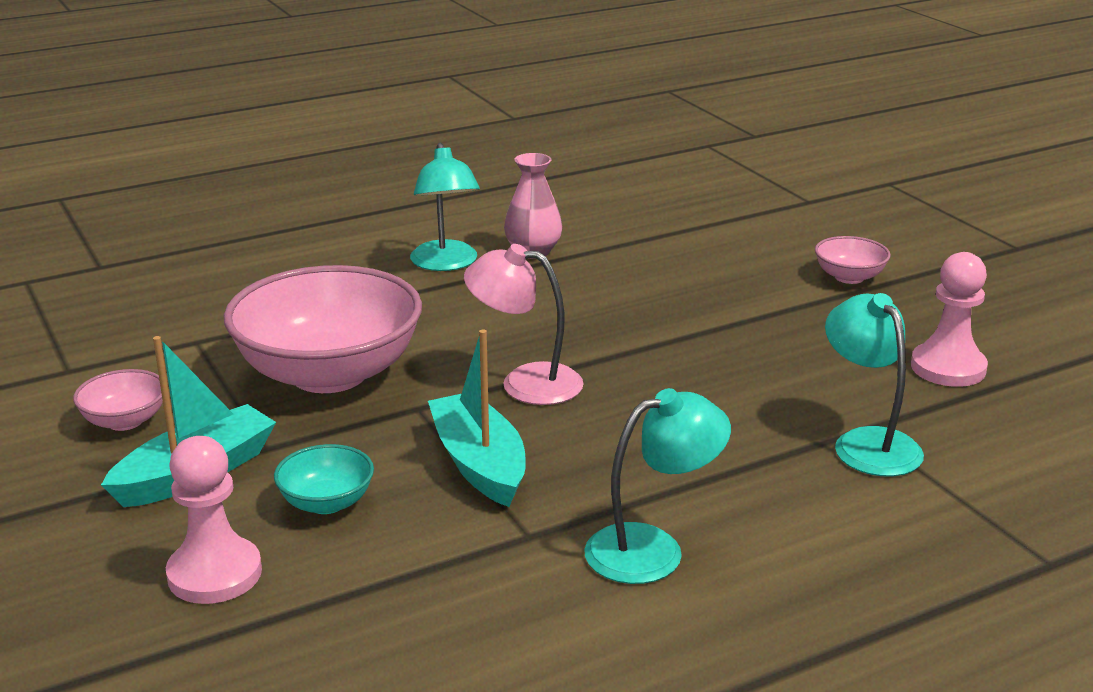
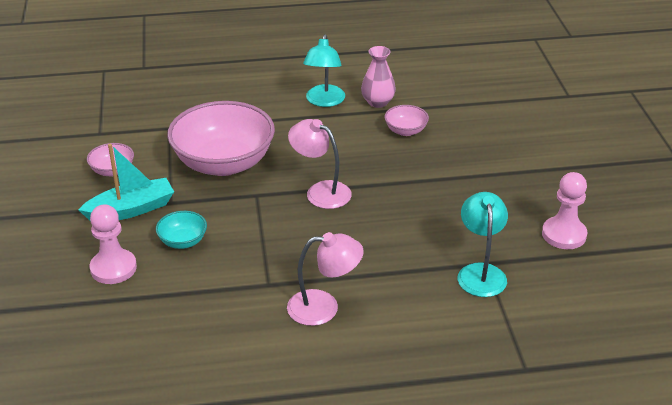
camera: 20 degrees right, 10 degrees up
turquoise boat [428,329,526,507] -> none
turquoise lamp [584,388,731,584] -> pink lamp [287,232,364,326]
pink bowl [815,236,891,284] -> pink bowl moved to [384,105,429,136]

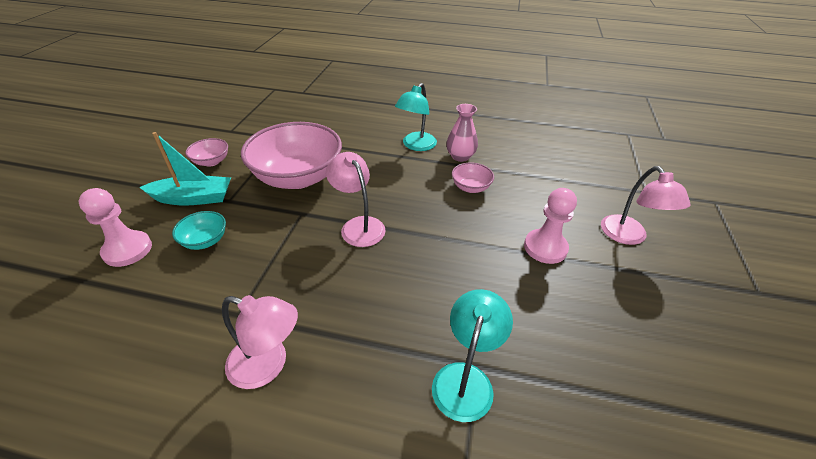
camera: 20 degrees right, 5 degrees up
pink pawn [542,172,587,249] -> pink pawn moved to [524,188,577,264]
none -> pink lamp [601,166,690,245]

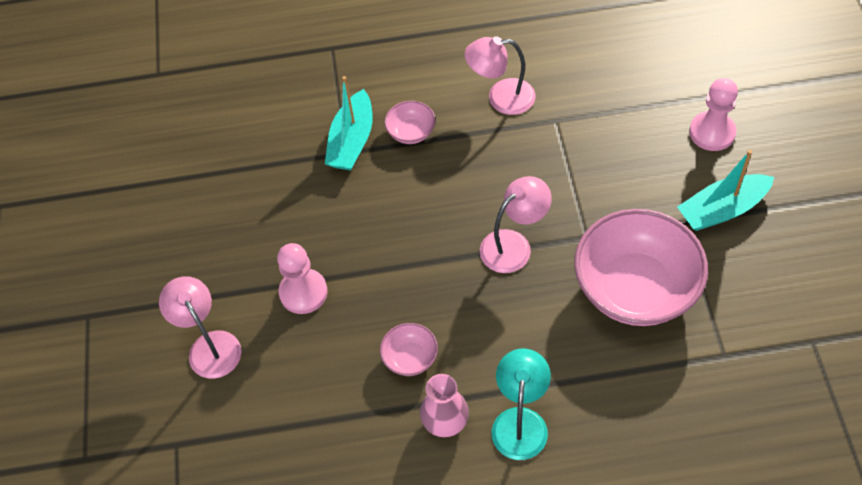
camera: 165 degrees right, 15 degrees up
turquoise bowl [172,211,226,250] -> none
pink bowl [185,138,228,167] -> pink bowl moved to [384,101,436,144]
pink lamp [326,152,386,247] -> pink lamp turned 75 degrees counterclockwise [480,176,552,273]
turquoise lamp [432,289,513,422] -> turquoise boat [325,76,373,171]

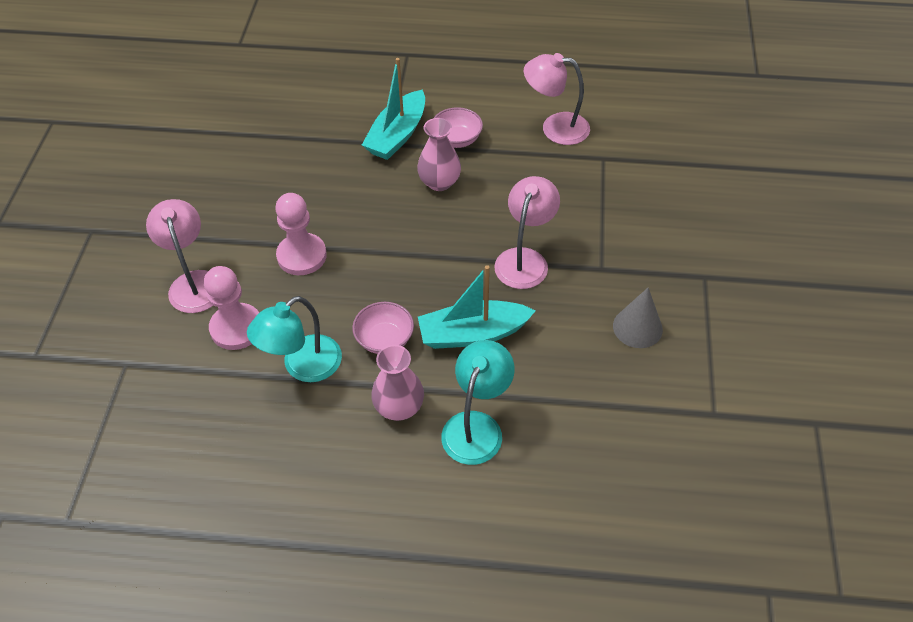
camera: 10 degrees right, 5 degrees down
pink lamp [480,176,552,273] -> pink lamp turned 45 degrees counterclockwise [494,176,560,289]
pink bowl [574,209,708,326] -> grey cone [613,288,663,348]
turquoise boat [677,150,774,231] -> turquoise boat moved to [418,265,535,349]
pink pawn [689,78,738,151] -> pink pawn moved to [204,266,259,350]
none -> turquoise lamp [247,296,342,382]
none -> pink vase [417,118,461,191]

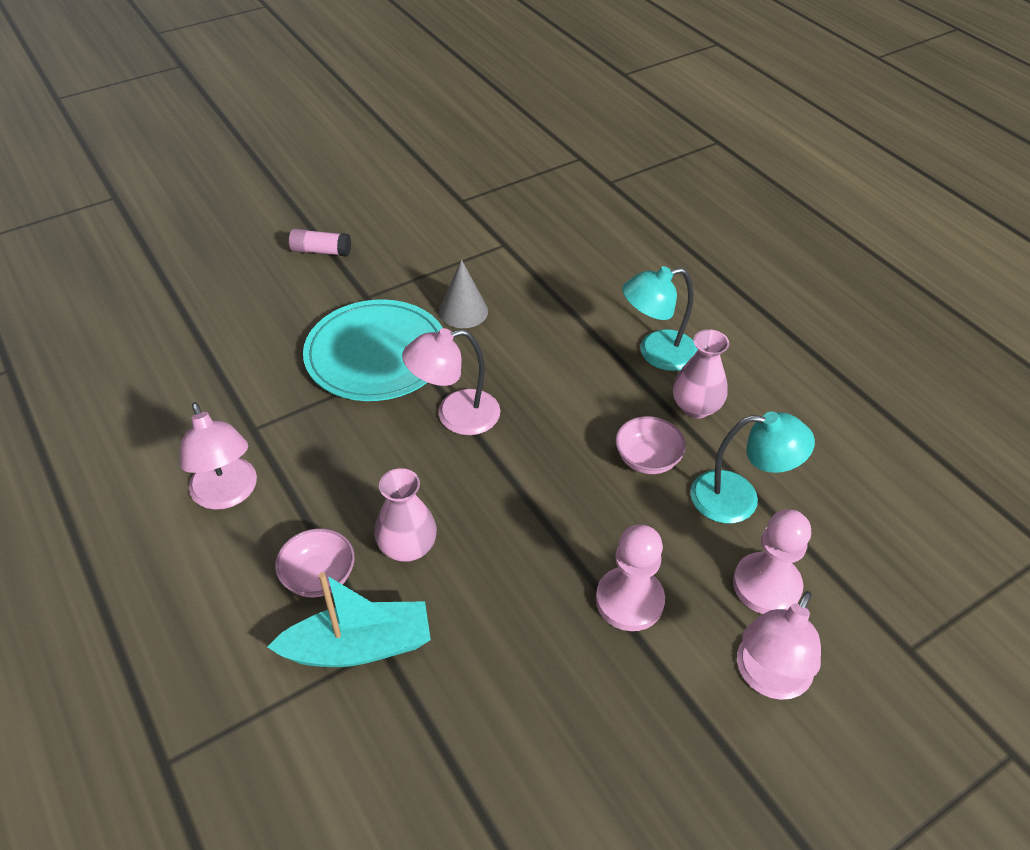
camera: 130 degrees left, 5 degrees down
turquoise boat [418,265,535,349] -> none
none -> pink glue stick [289,228,351,256]
none -> turquoise plate [303,299,443,401]

